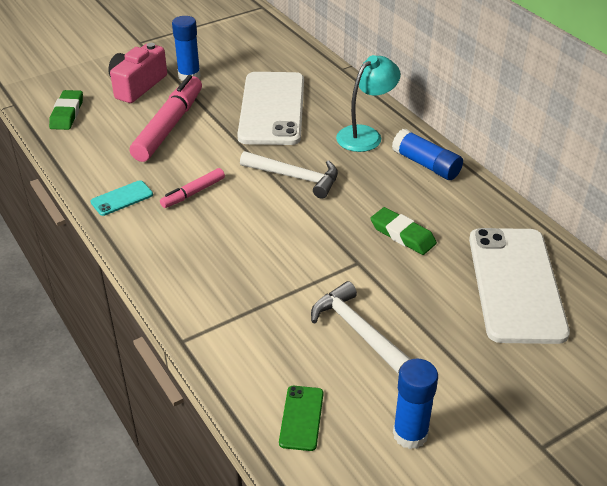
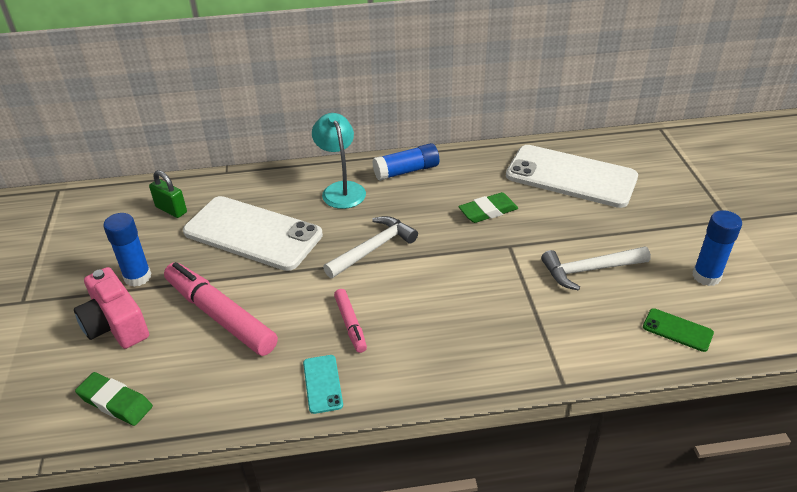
camera: 65 degrees left, 0 degrees up
none -> green padlock [149,170,187,218]

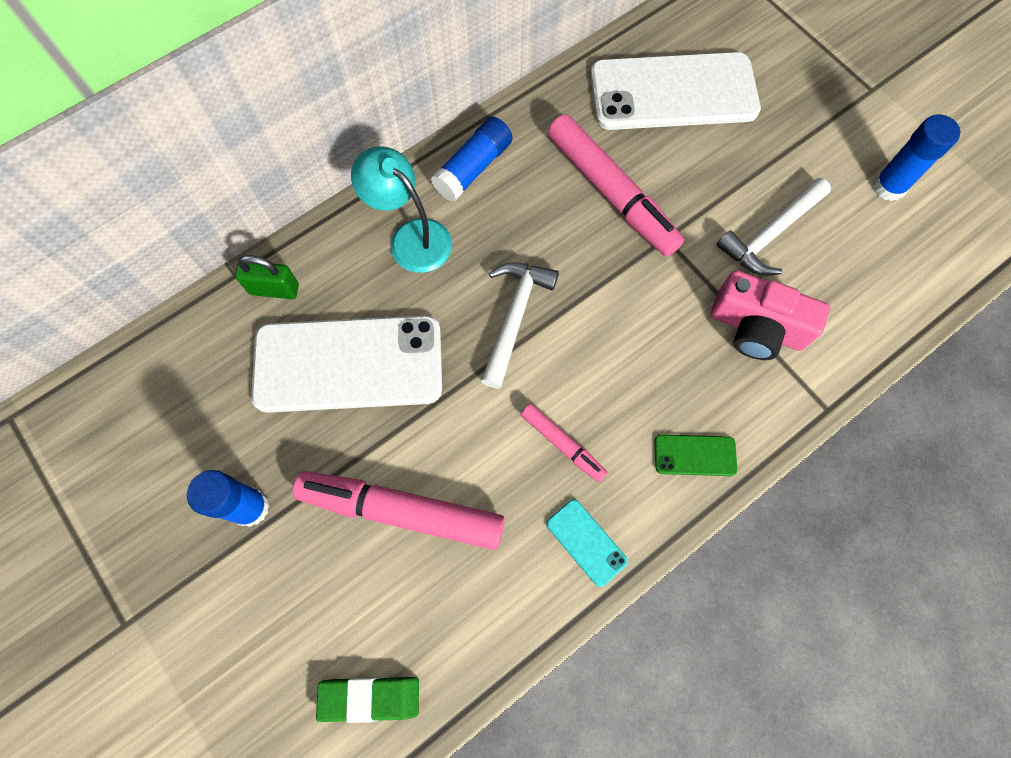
camera: 30 degrees left, 30 degrees up
pink camera [74,267,149,349] -> pink camera moved to [711,270,830,360]
green padlock [149,170,187,218] -> green padlock moved to [235,255,299,299]
green eraser [458,192,518,223] -> pink marker [548,114,684,257]
green phone [643,308,714,352] -> green phone moved to [654,434,737,476]

